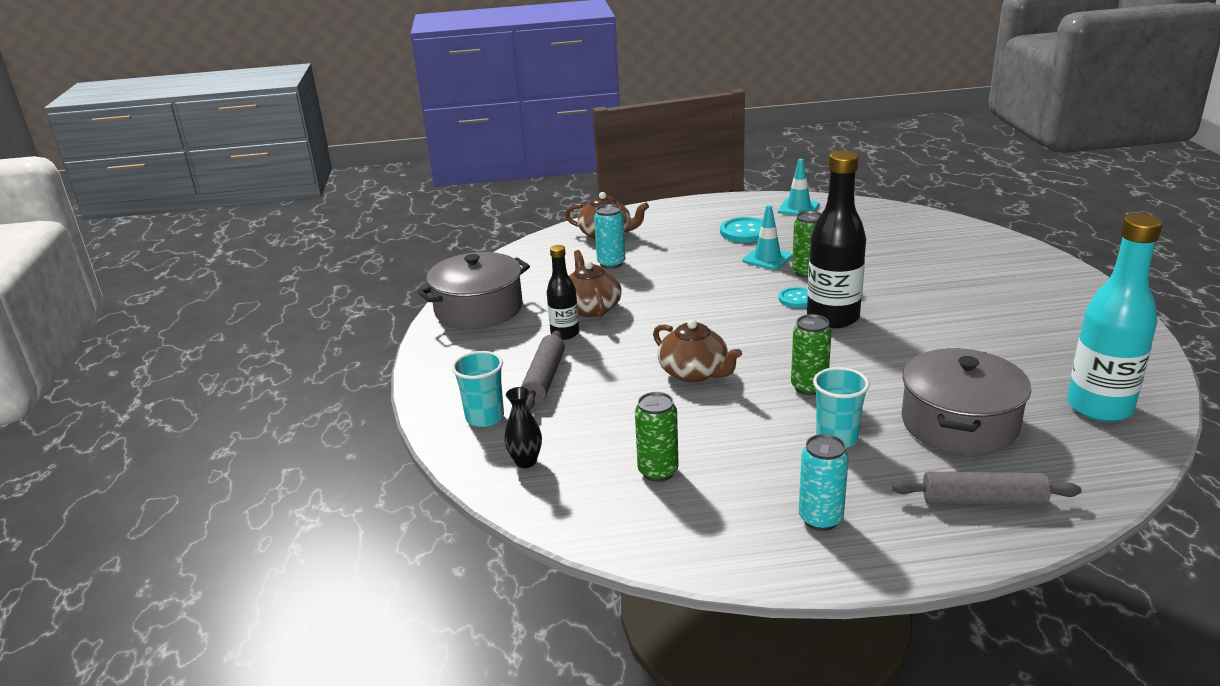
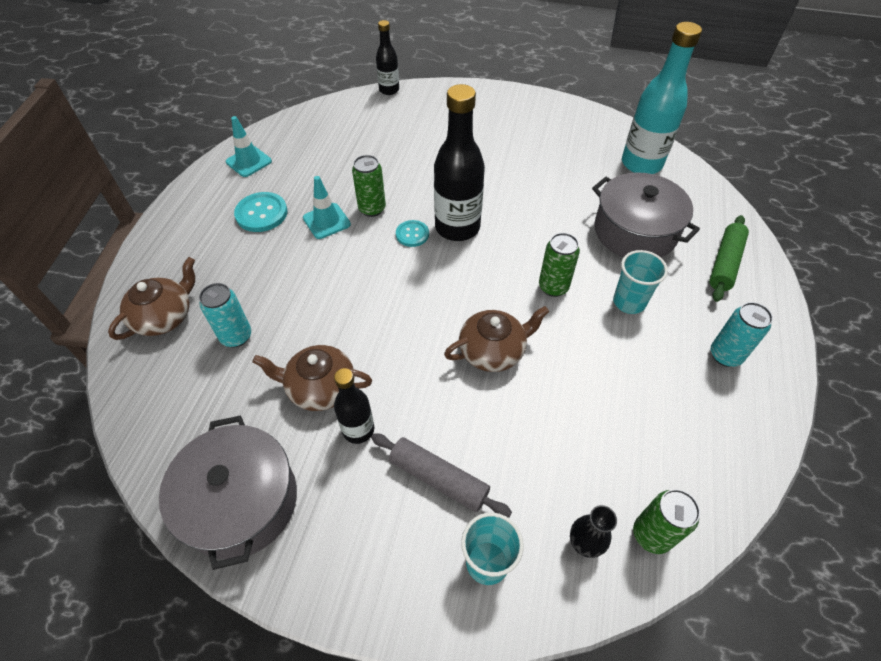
camera: 70 degrees left, 25 degrees up
green can [635,392,679,482] -> green can moved to [633,489,700,554]
grey rolling pin [892,472,1081,506] -> green rolling pin [709,215,749,302]
none -> black bottle [376,20,399,95]

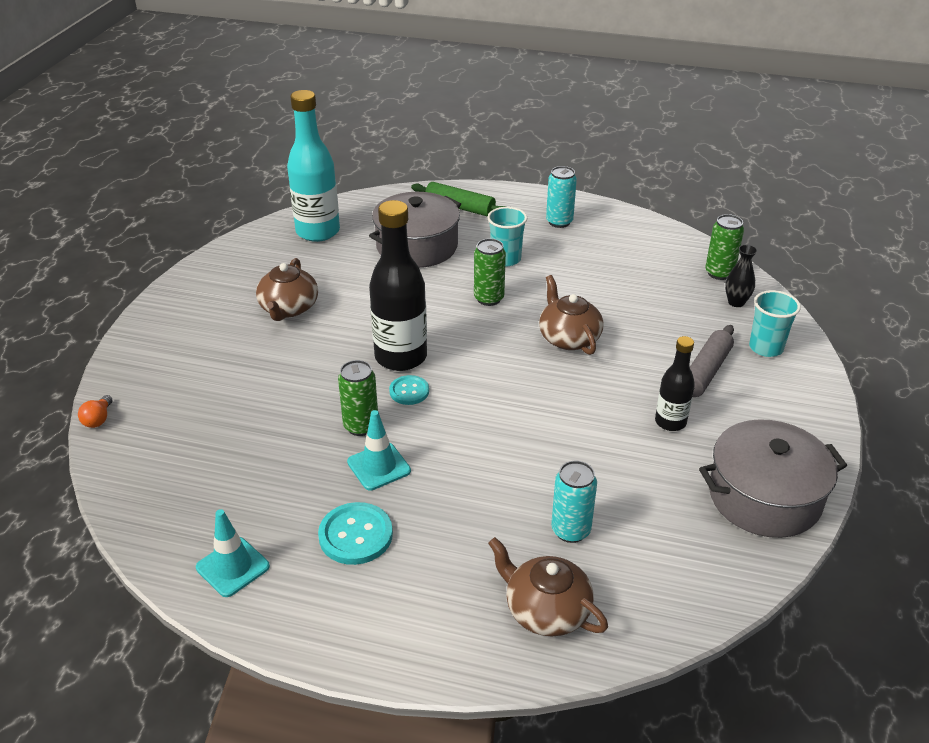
camera: 90 degrees left, 15 degrees down
brown teapot [252,345,372,411] -> brown teapot moved to [256,258,318,321]
black bottle [376,20,399,95] -> orange light bulb [78,395,112,428]

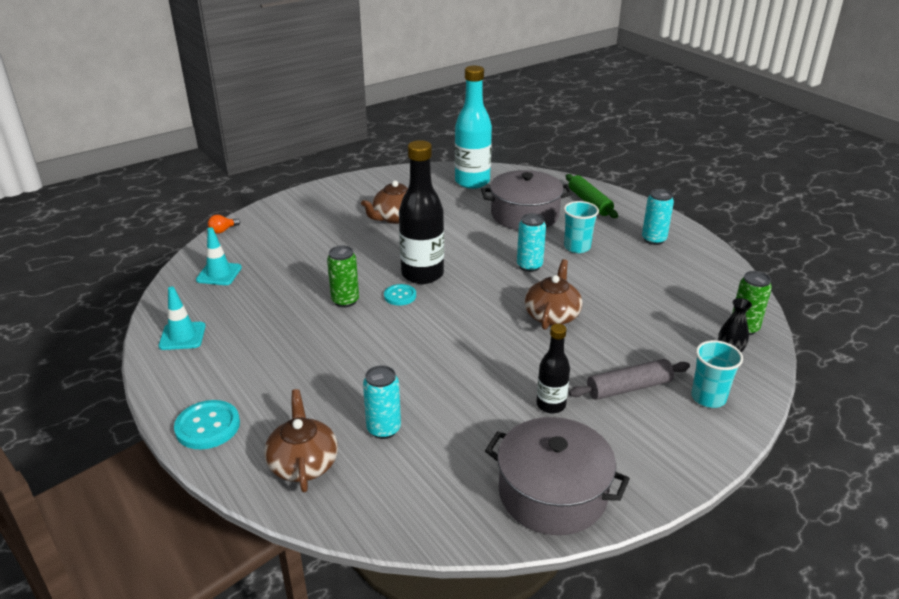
camera: 40 degrees right, 5 degrees down
turquoise button [318,502,393,565] -> turquoise button moved to [174,400,240,449]
turquoise traffic cone [347,410,411,490] -> turquoise traffic cone moved to [196,227,242,285]
green can [474,238,506,306] -> turquoise can [517,213,546,272]

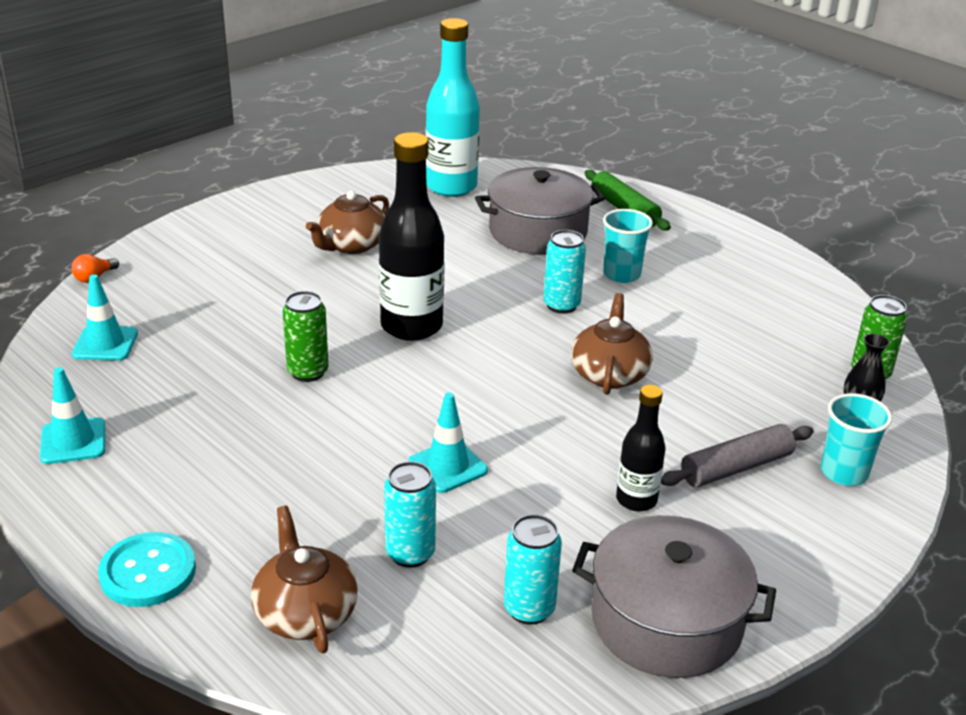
camera: 10 degrees left, 0 degrees up
turquoise button [384,284,416,305] -> none
turquoise can [642,189,674,245] -> turquoise can moved to [504,514,562,625]
none -> turquoise traffic cone [409,393,488,493]

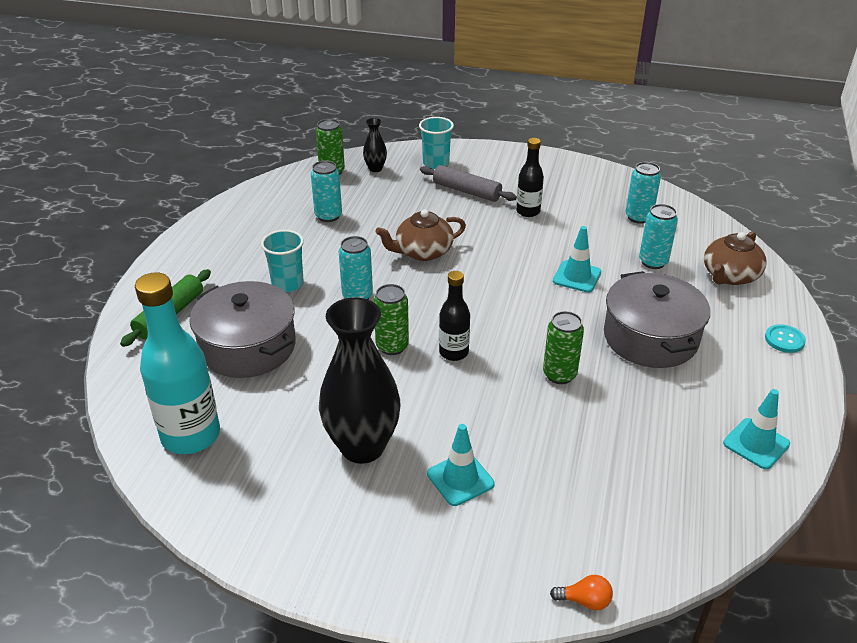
camera: 120 degrees left, 5 degrees up
turquoise traffic cone [72,274,138,361] -> turquoise traffic cone moved to [427,424,494,506]
turquoise button [98,532,196,607] -> turquoise button [765,324,806,353], size x0.63
brown teapot [306,191,389,254] -> black vase [319,298,400,464]
black bottle [379,132,444,341] -> black bottle [439,271,470,361], size x0.56
grey pot [572,515,776,678] -> grey pot moved to [604,271,710,368]
none -> turquoise can [311,161,342,222]
none -> green can [373,284,409,355]

